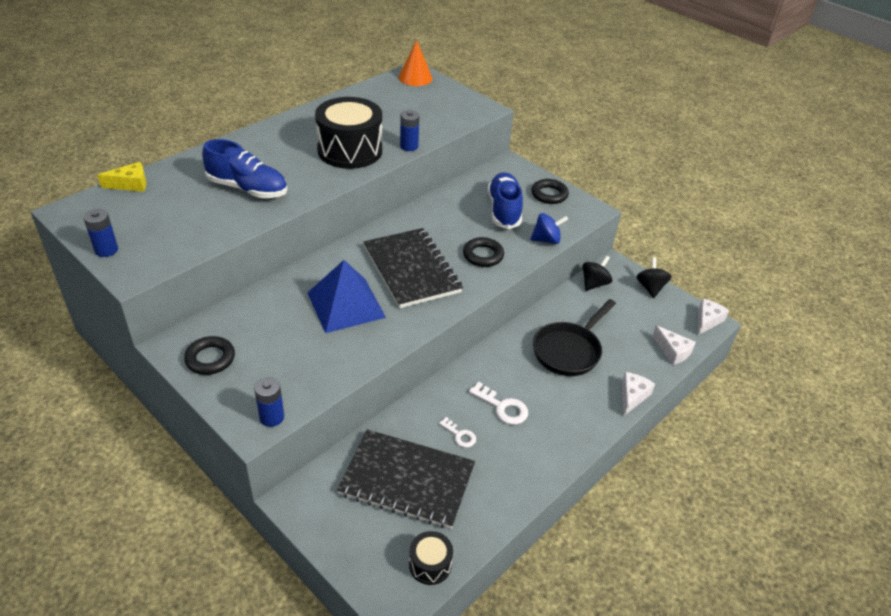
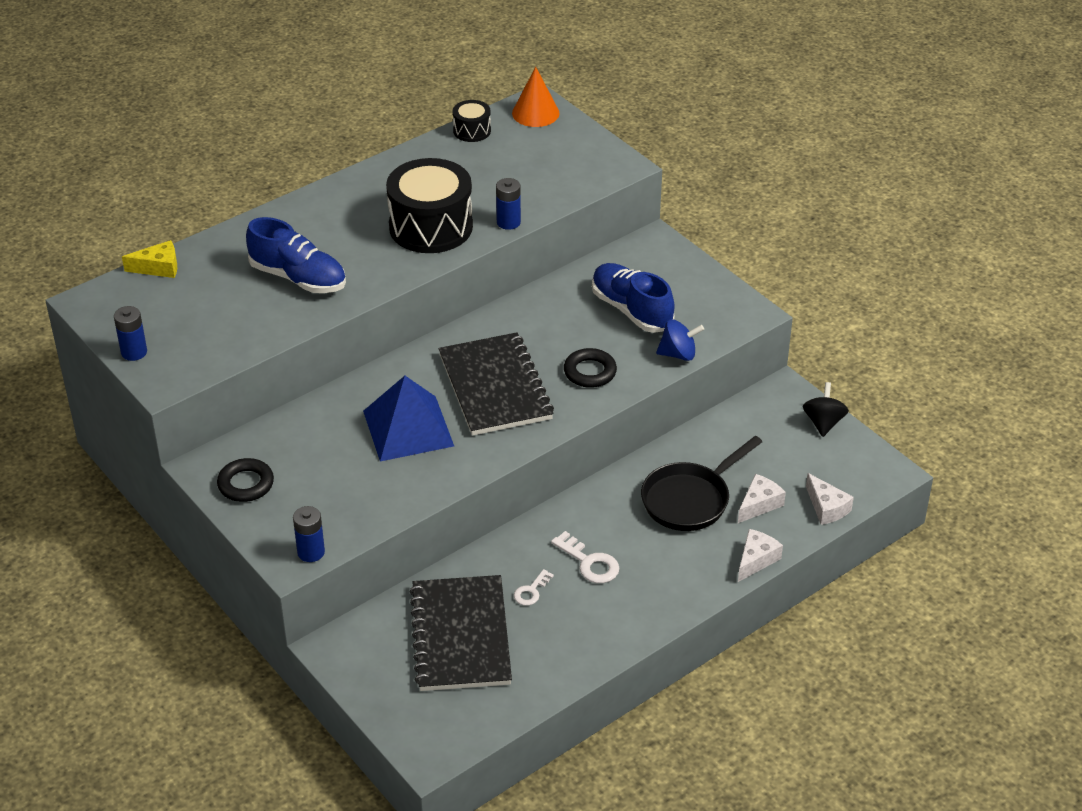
camera: 10 degrees right, 0 degrees up
black notebook [337,429,475,529] -> black notebook turned 60 degrees clockwise [409,575,512,691]
black drum [409,531,453,585] -> black drum moved to [453,100,491,142]
white key [439,417,476,447] -> white key turned 75 degrees clockwise [514,569,554,606]
blue shoe [488,172,523,229] -> blue shoe turned 45 degrees counterclockwise [592,263,675,333]
black ring [531,179,569,204] -> none
black spinning top [582,255,612,291] -> none
white cheese [698,298,729,335] -> white cheese moved to [738,474,786,523]

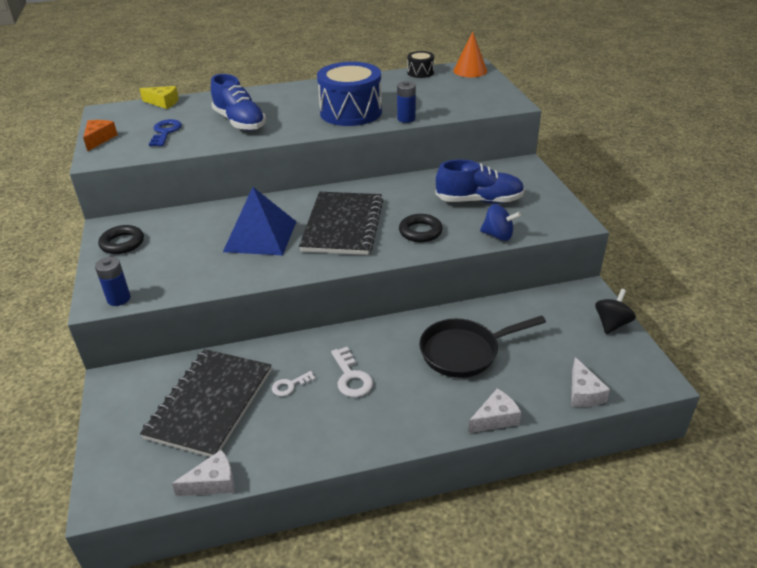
camera: 25 degrees right, 5 degrees down
blue battery [114,306,147,361] -> orange cheese [83,120,118,152]
black drum [386,158,473,253] -> blue drum [317,62,382,126]
blue shoe [592,263,675,333] -> blue shoe turned 105 degrees clockwise [435,160,525,204]
white cheese [738,474,786,523] -> white cheese moved to [172,450,234,496]
none -> blue key [149,119,182,146]

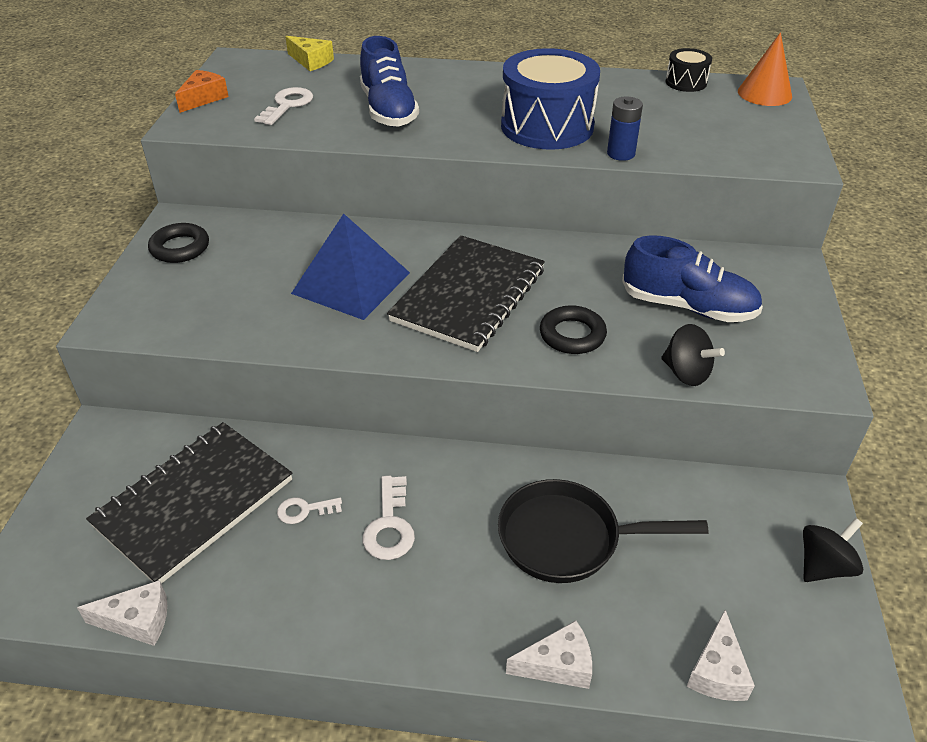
camera: 20 degrees right, 5 degrees up
blue battery [95,257,131,306] -> none
blue key [149,119,182,146] -> white key [254,87,313,125]
blue spinning top [480,204,521,241] -> black spinning top [661,324,725,386]

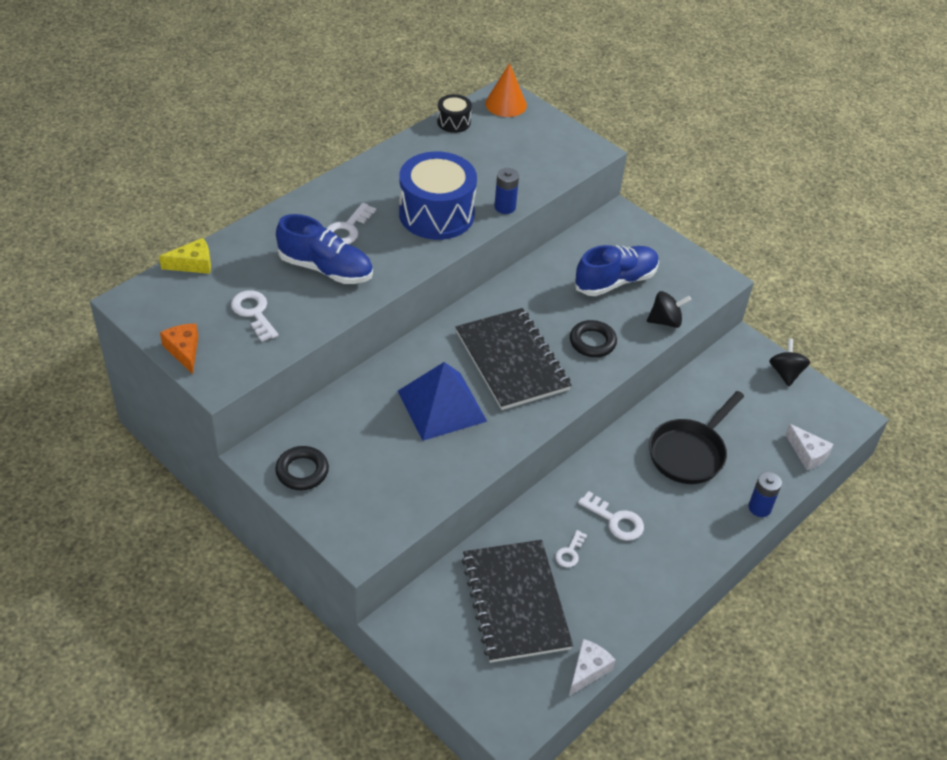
camera: 55 degrees left, 5 degrees up
white cheese [506,620,592,689] -> blue battery [748,472,782,517]
none -> white key [326,203,376,244]

